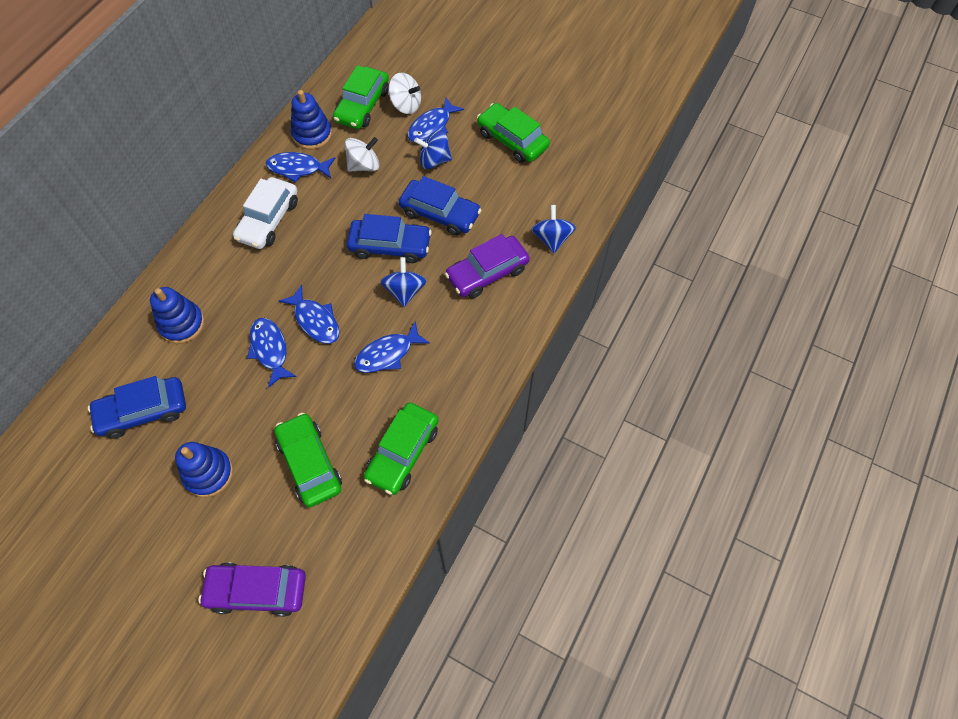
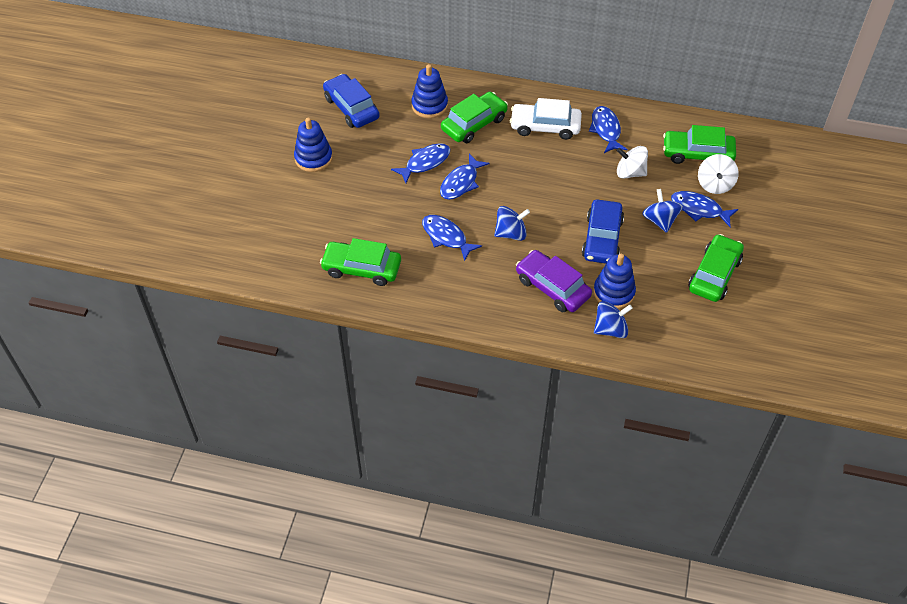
camera: 75 degrees right, 10 degrees down
purple car [198,562,306,617] -> none
green car [274,413,342,507] -> green car moved to [441,92,508,143]
blue stacking toy [291,90,332,150] -> blue stacking toy moved to [593,254,636,309]
white spinning top [345,137,379,172] -> white spinning top turned 150 degrees clockwise [617,146,648,179]
blue car [347,214,432,263] -> none

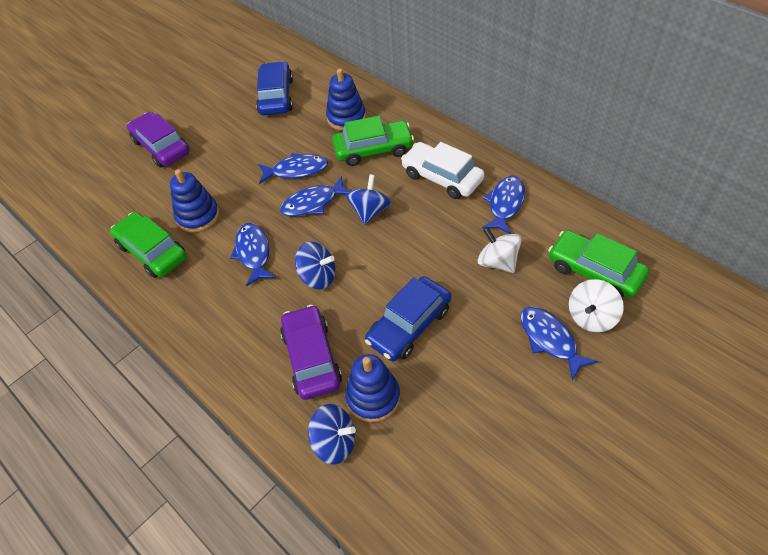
camera: 35 degrees right, 0 degrees up
blue stacking toy [294,118,333,172] -> blue stacking toy moved to [170,169,219,233]
blue spinning top [642,189,683,233] -> blue spinning top moved to [346,174,391,225]
green car [688,234,744,302] -> none
none -> purple car [127,112,190,167]

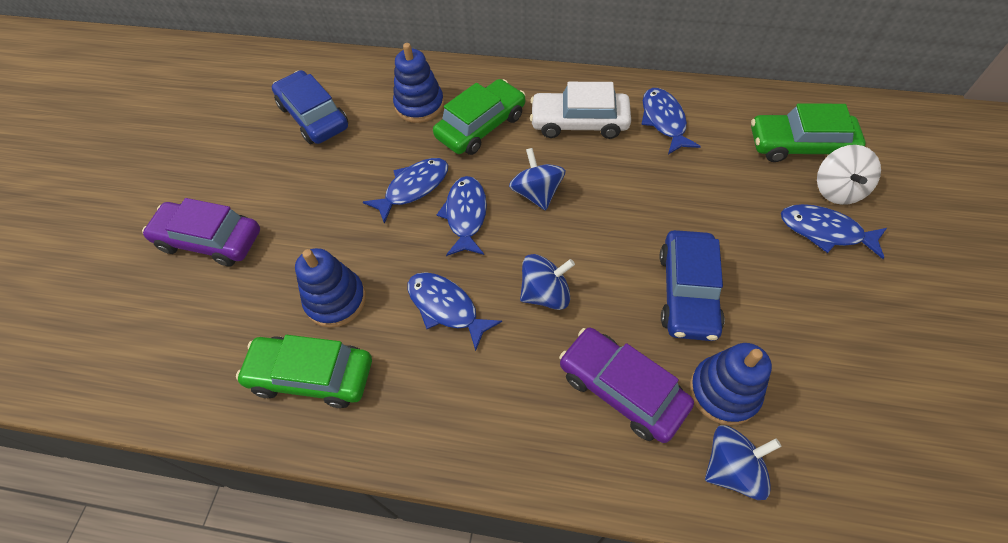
camera: 35 degrees left, 5 degrees up
blue fish [280,176,350,216] -> blue fish turned 150 degrees clockwise [437,176,487,256]
white spinning top [478,227,522,273] -> none

